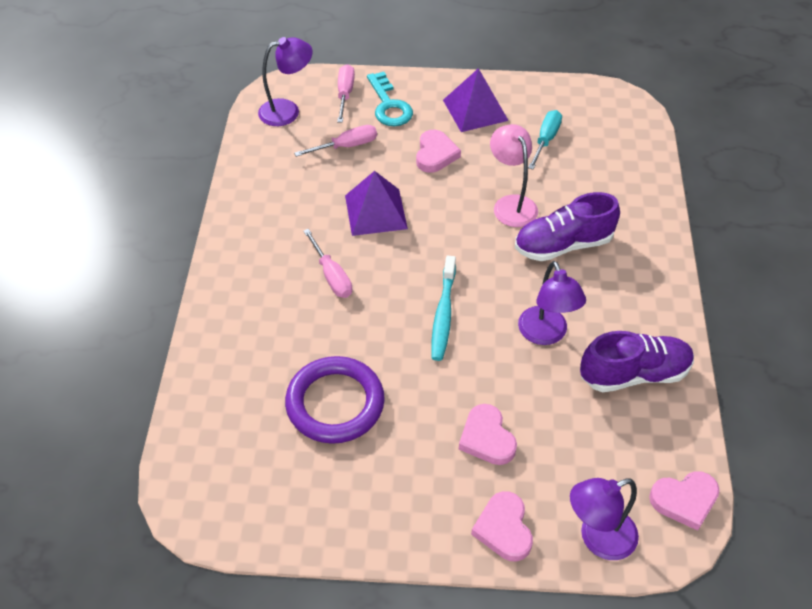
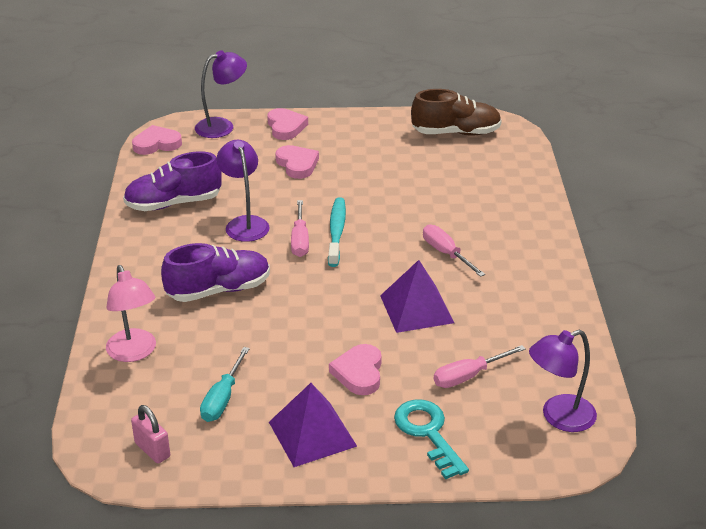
camera: 175 degrees right, 15 degrees down
purple ring [285,356,385,444] -> none
pink screwdriver [337,64,355,123] -> pink screwdriver moved to [291,200,309,257]
pink lamp [490,124,538,227] -> pink lamp moved to [106,265,156,362]
none -> pink padlock [131,405,170,463]
none -> brown shoe [411,89,502,136]

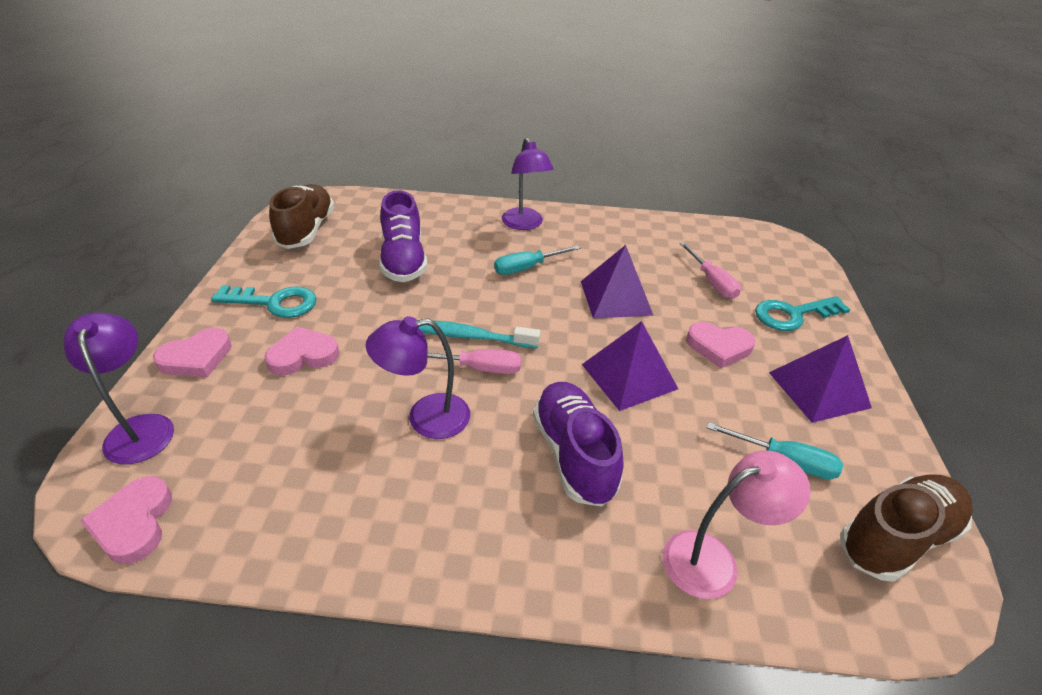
camera: 85 degrees left, 5 degrees up
purple shoe [123,151,222,211] -> purple shoe moved to [380,190,427,282]
pink padlock [131,405,170,463] -> brown shoe [840,474,973,582]
pink heart [267,108,308,140] -> pink heart turned 150 degrees clockwise [153,328,232,377]
pink screwdriver [423,224,485,277] -> turquoise screwdriver [494,245,580,275]
purple lamp [529,330,597,432] -> purple lamp moved to [502,137,554,230]
none -> turquoise key [211,285,317,318]
none -> purple pyramid [582,321,678,411]

